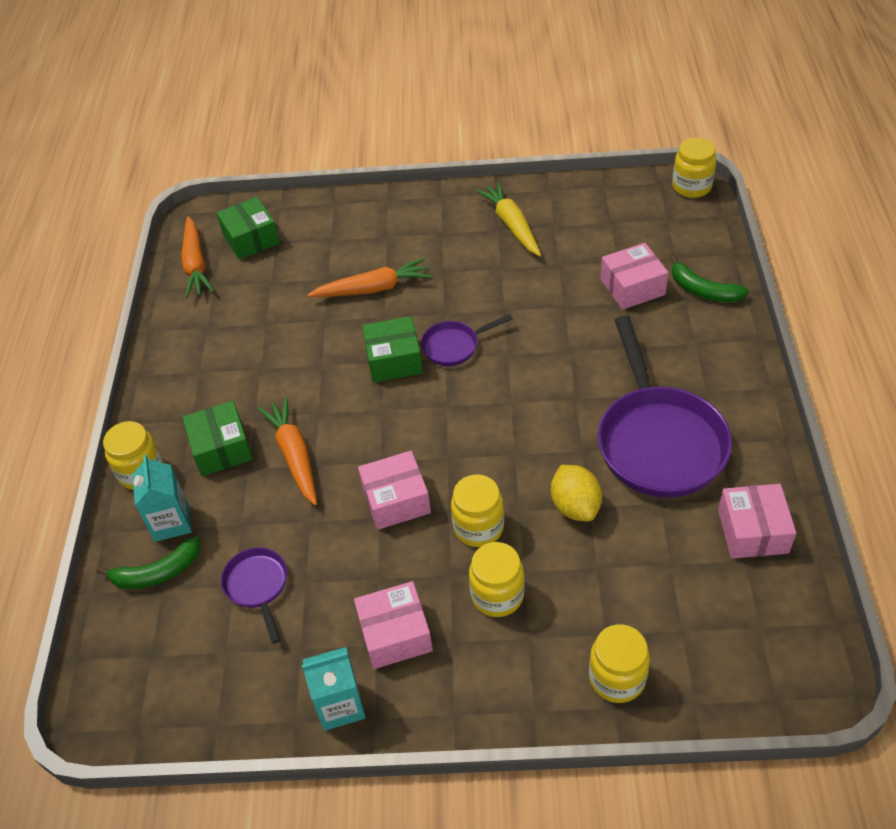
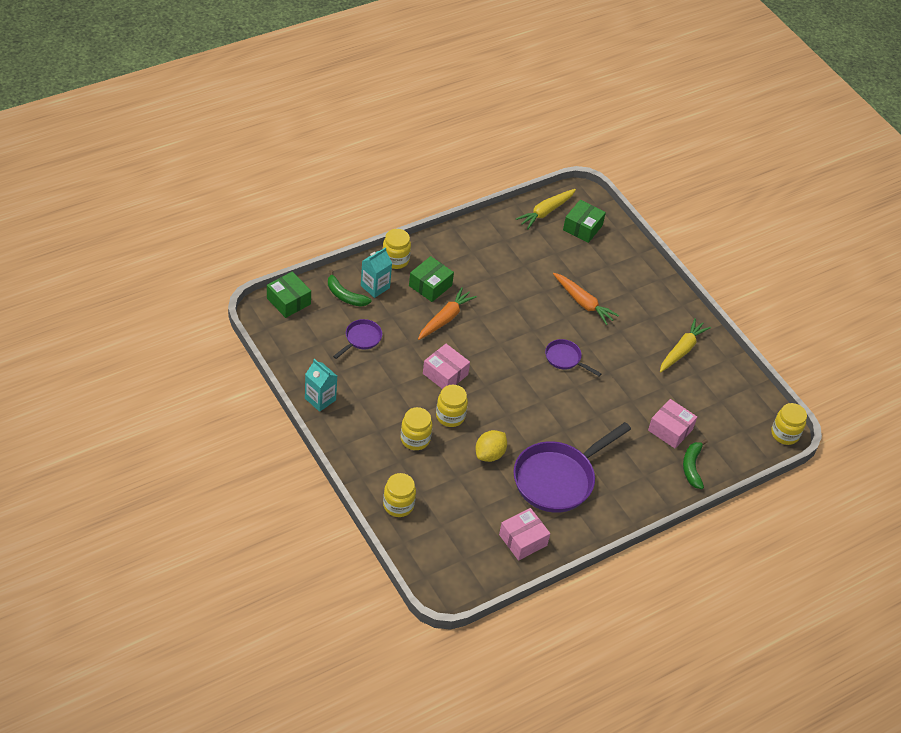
camera: 50 degrees right, 0 degrees up
orange carrot [181,216,214,298] -> yellow carrot [516,189,576,229]
pink box [354,581,433,669] -> none
green box [362,316,423,382] -> green box moved to [267,272,311,318]

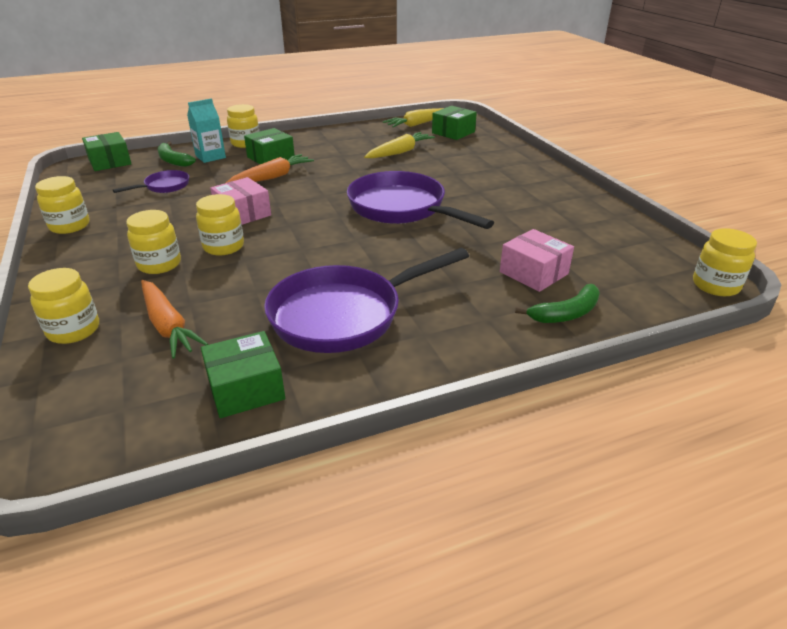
camera: 15 degrees right, 15 degrees down
turquoise carton [305,359,337,412] -> yellow jar [35,176,90,234]
yellow lemon [475,430,507,462] -> none
pink box [499,508,550,560] -> green box [201,331,285,418]
purple pan [545,339,602,376] -> purple pan [347,171,494,229], size x2.09
orange carrot [553,273,619,325] -> orange carrot moved to [141,280,208,359]
yellow carrot [660,318,711,372] -> yellow carrot moved to [364,132,435,158]
green banana [683,439,708,489] -> green banana turned 135 degrees counterclockwise [515,284,600,323]

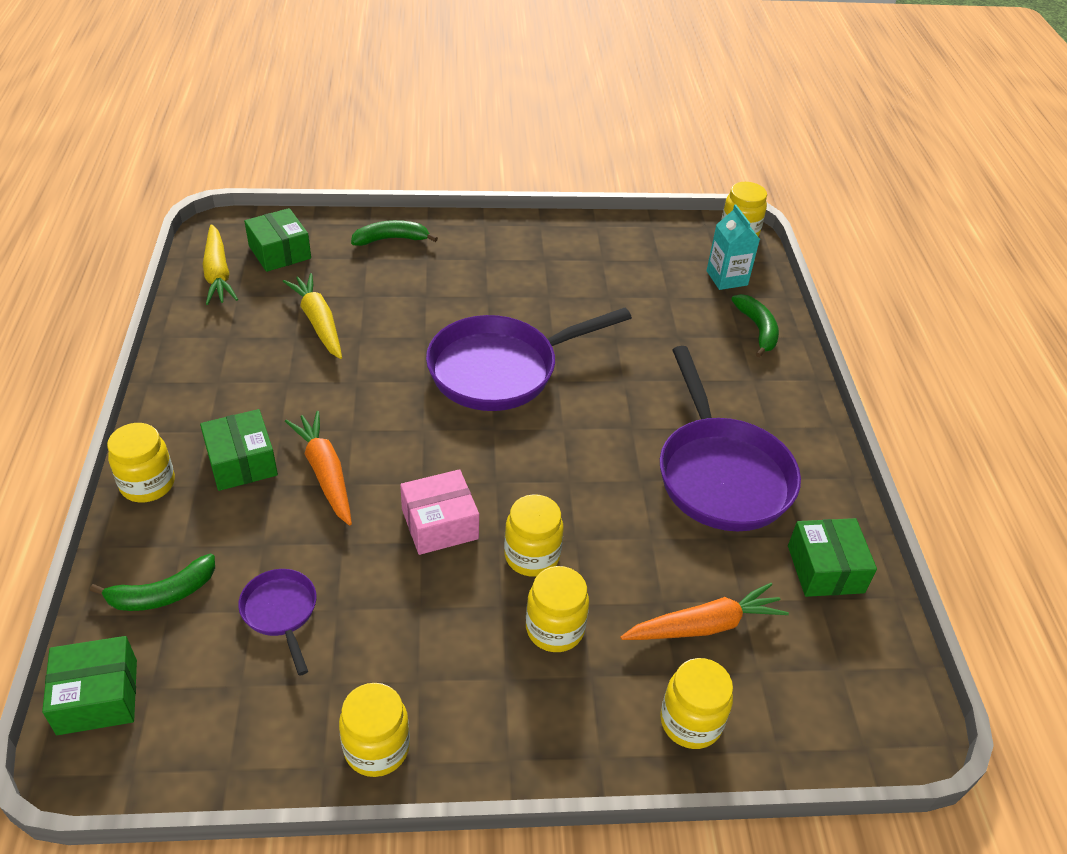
camera: 75 degrees left, 10 degrees up
turquoise carton [187,98,226,163] -> turquoise carton moved to [706,205,760,290]
pink box [500,229,574,292] -> none
none -> green banana [351,220,438,246]

